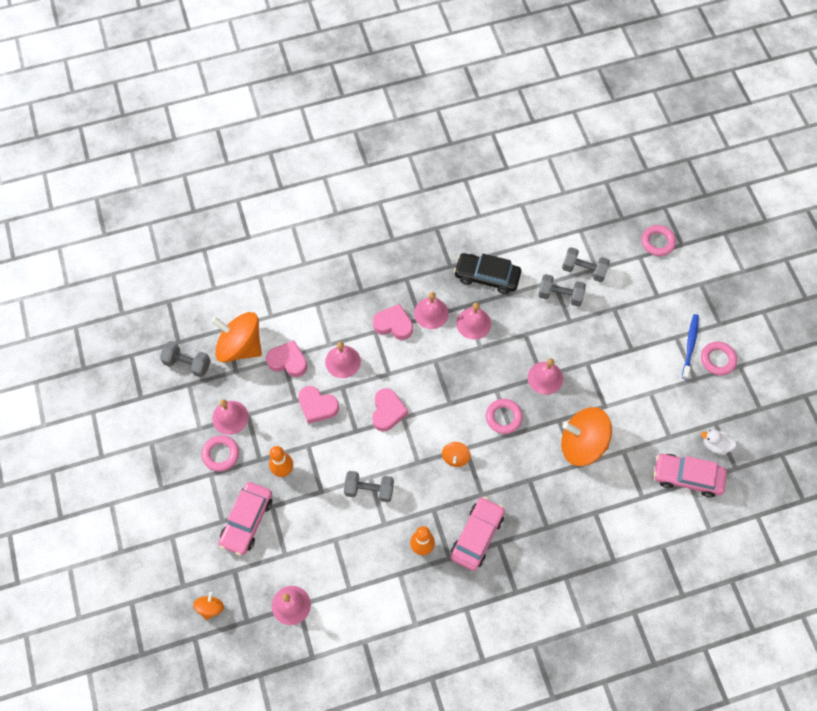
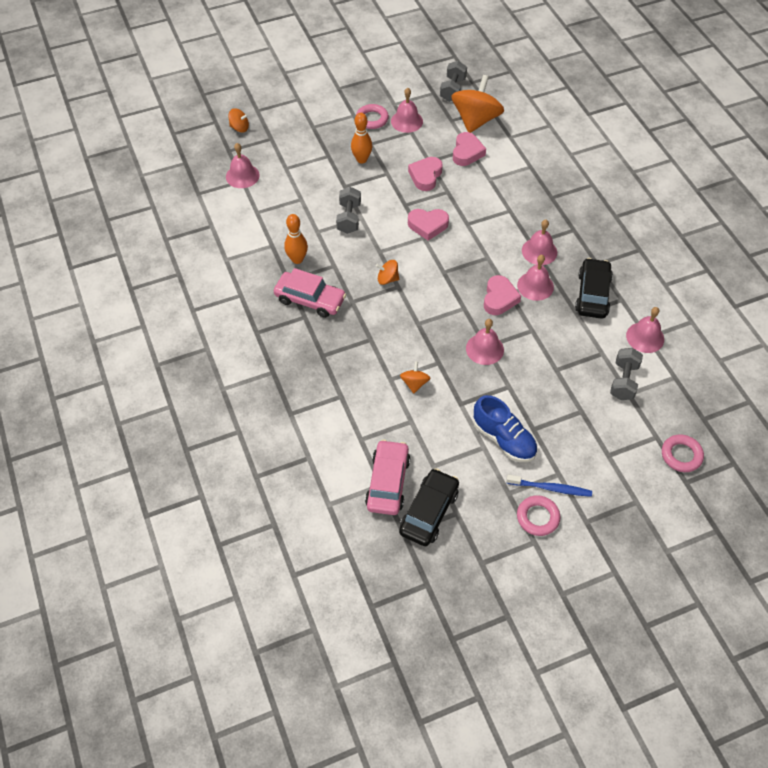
camera: 85 degrees right, 10 degrees down
pink car [219,482,272,555] -> none
pink bell [325,342,361,378] -> pink bell moved to [626,307,664,353]
pink heart [373,304,413,340] -> pink heart moved to [484,275,521,315]
pink ring [486,399,523,434] -> none
grey dumbbell [538,274,586,307] -> none
orange spinning top [561,407,612,466] -> orange spinning top [400,361,430,393], size x0.46
white duck [701,429,737,455] -> black car [399,468,459,546]
none -> blue shoe [474,395,537,462]

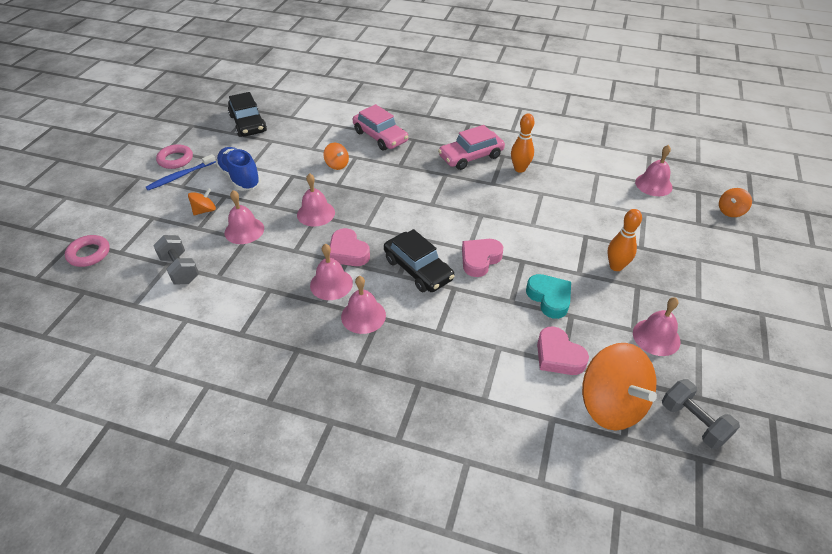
camera: 130 degrees right, 10 degrees down
grey dumbbell [336,187,361,234] -> none
pink ring [356,104,389,129] -> none
pink car [365,439,410,515] -> pink car moved to [353,104,408,151]
orange spinning top [376,260,399,285] -> orange spinning top moved to [188,188,216,215]
pink heart [408,157,443,191] -> turquoise heart [526,274,571,319]
blue shoe [474,395,537,462] -> blue shoe turned 60 degrees clockwise [216,147,261,191]
black car [575,258,613,319] -> black car moved to [384,229,455,292]
pink bell [626,307,664,353] -> pink bell moved to [225,190,264,244]

